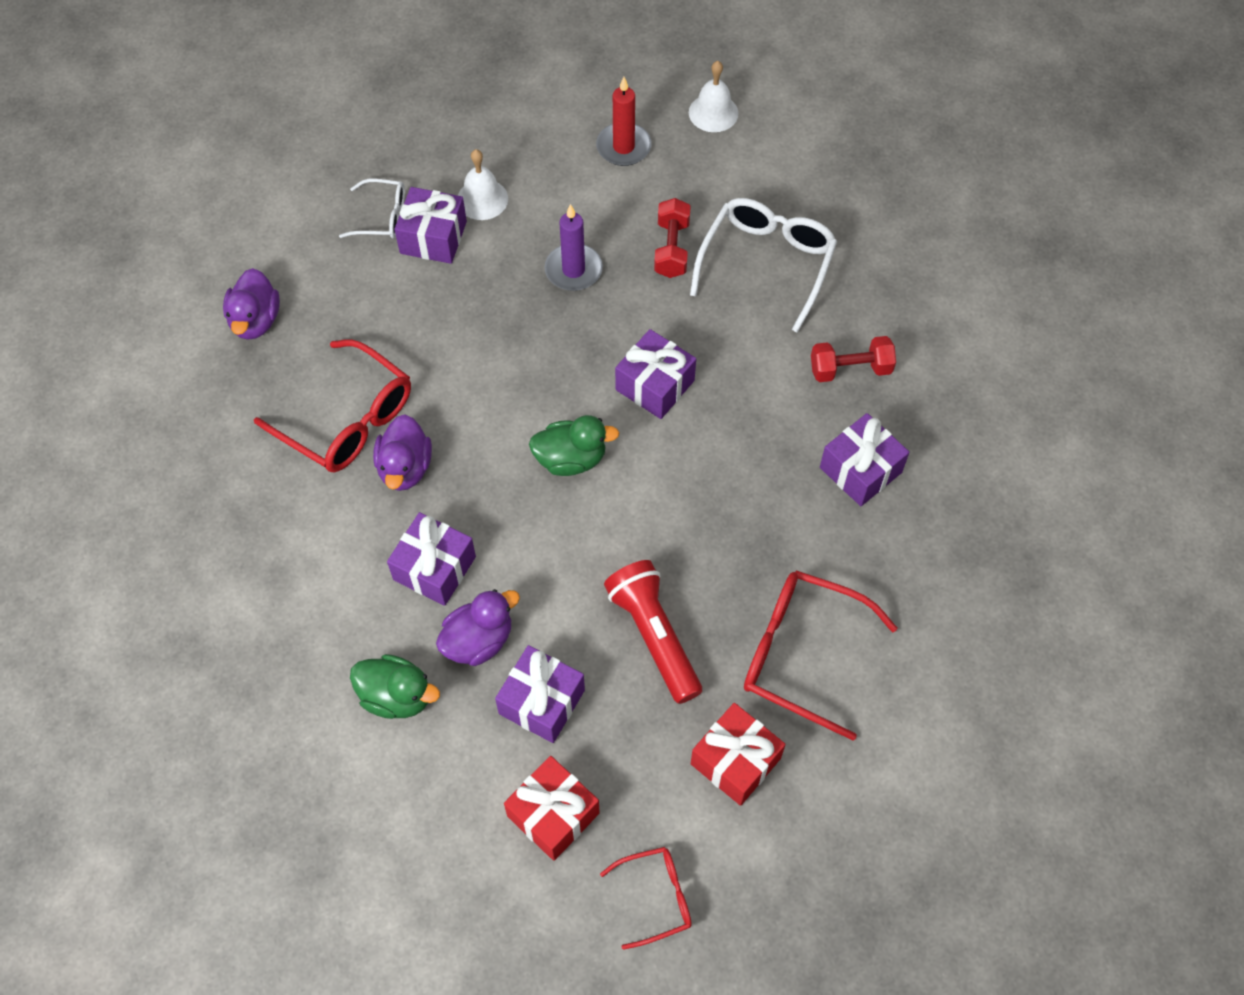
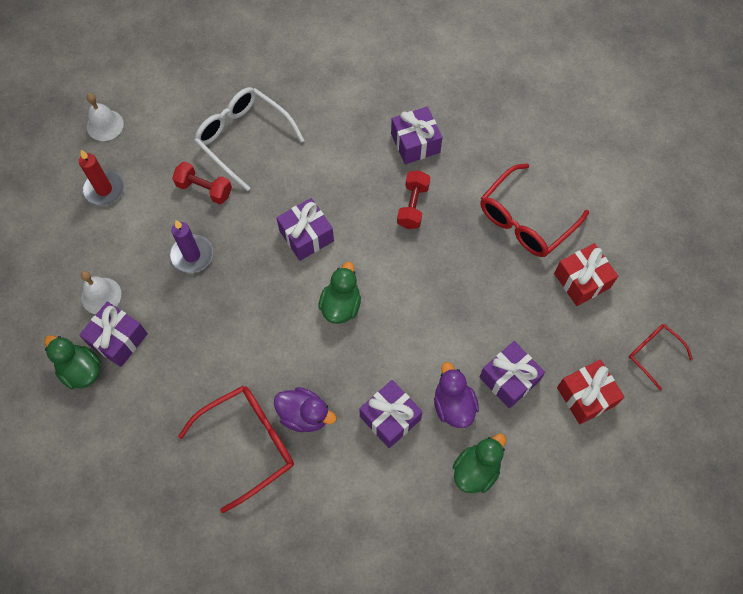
camera: 70 degrees left, 5 degrees up
purple duck [223,268,280,340] -> none
white glasses [339,179,405,238] -> green duck [44,335,101,389]
red glasses [600,847,692,950] -> red glasses turned 45 degrees counterclockwise [629,324,693,390]
red flashlight [604,560,702,704] -> none
red dumbbell [811,336,896,382] -> red dumbbell moved to [397,171,430,229]

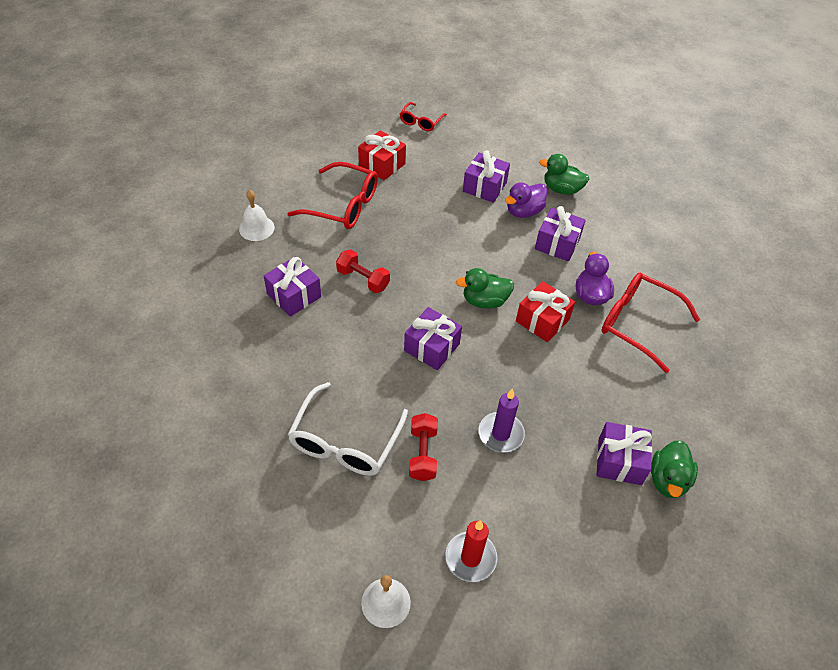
camera: 115 degrees left, 15 degrees down
white bell [81,271,121,314] -> white bell moved to [239,190,275,241]
red dumbbell [397,171,430,229] -> red dumbbell turned 45 degrees clockwise [336,250,390,293]
red gift [557,359,624,424] -> red gift moved to [516,281,575,342]

